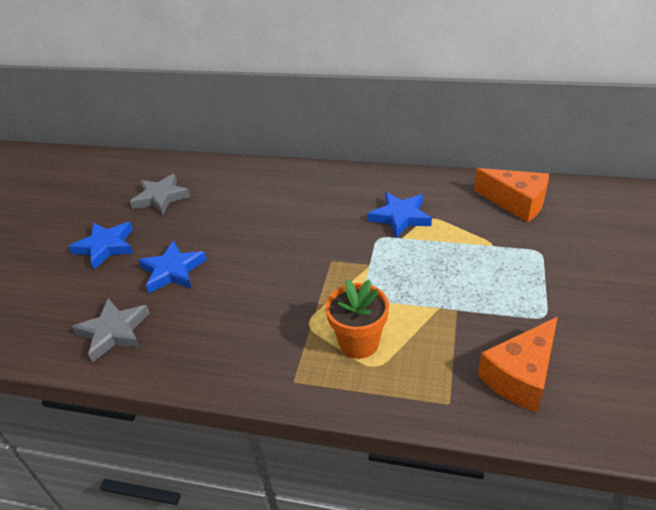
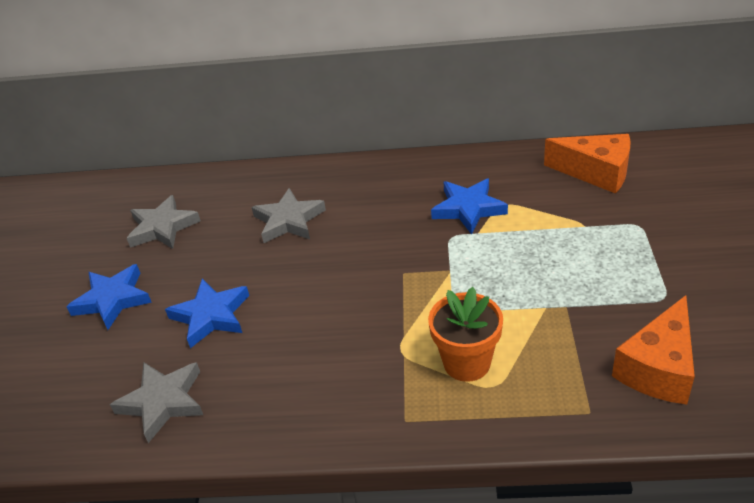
camera: 10 degrees left, 0 degrees up
none -> grey star [251,188,326,243]

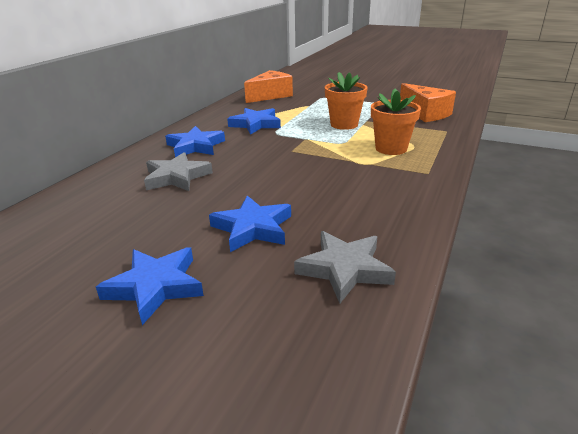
camera: 70 degrees left, 10 degrees down
grey star [126,195,201,249] -> none
none -> blue star [165,126,225,157]
none -> orange flower pot [325,72,368,130]

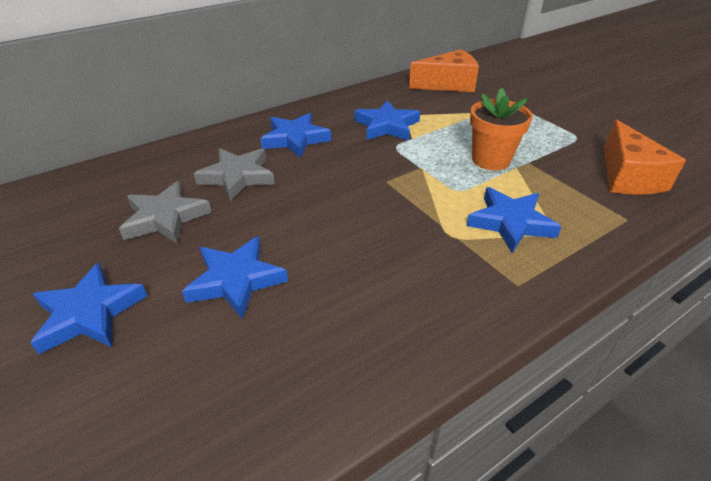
camera: 30 degrees right, 10 degrees up
grey star [294,231,396,303] -> grey star moved to [119,181,212,244]
orange flower pot [371,89,421,155] -> blue star [466,187,561,253]

